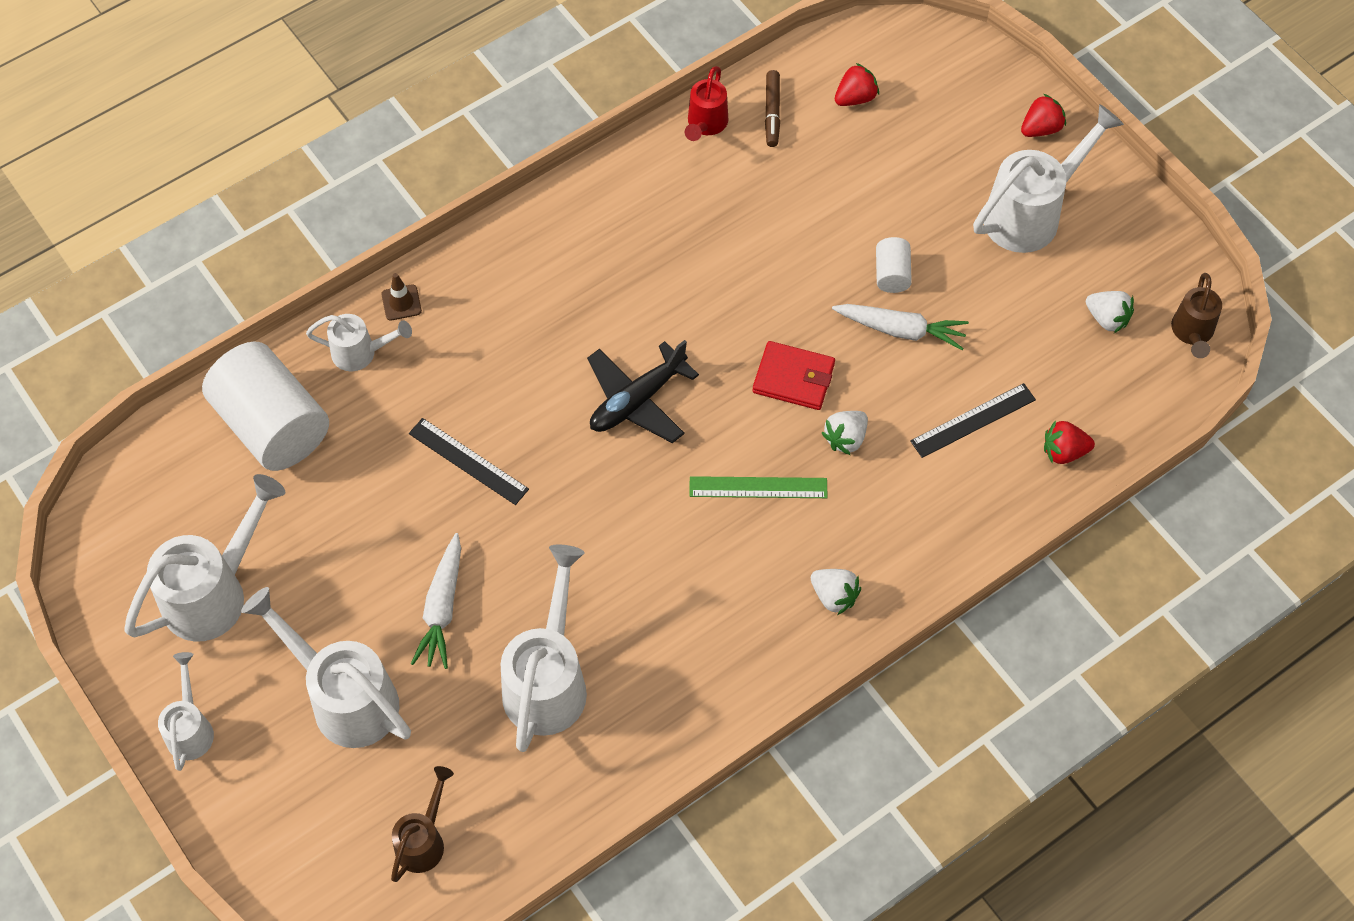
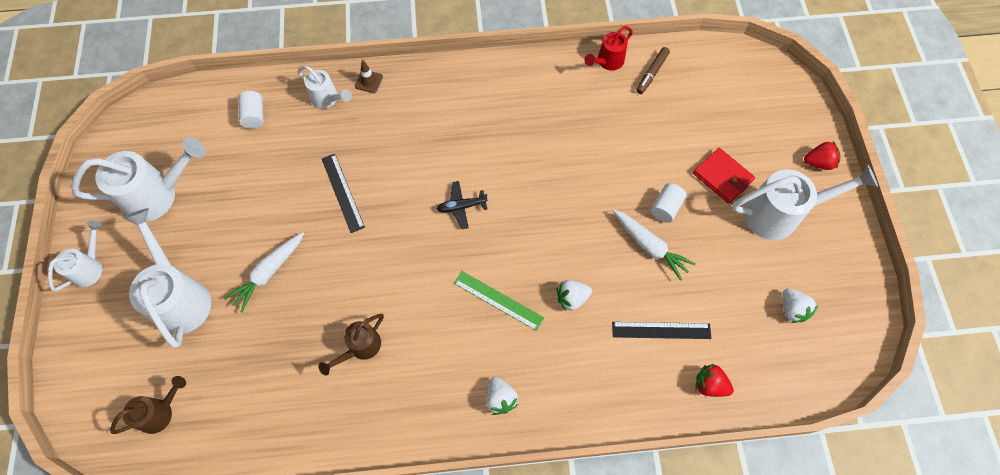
camera: 30 degrees right, 5 degrees up
white cylinder [202,342,329,471] -> white cylinder [238,91,264,129], size x0.44
white watering can [501,545,587,752] -> none
black plane [587,340,699,443] -> black plane [437,181,488,229], size x0.60
red wallet [752,341,835,410] -> red wallet moved to [693,148,755,204]
red strawberry [835,63,879,106] -> none
brown watering can [1171,273,1222,358] -> brown watering can moved to [318,314,384,375]

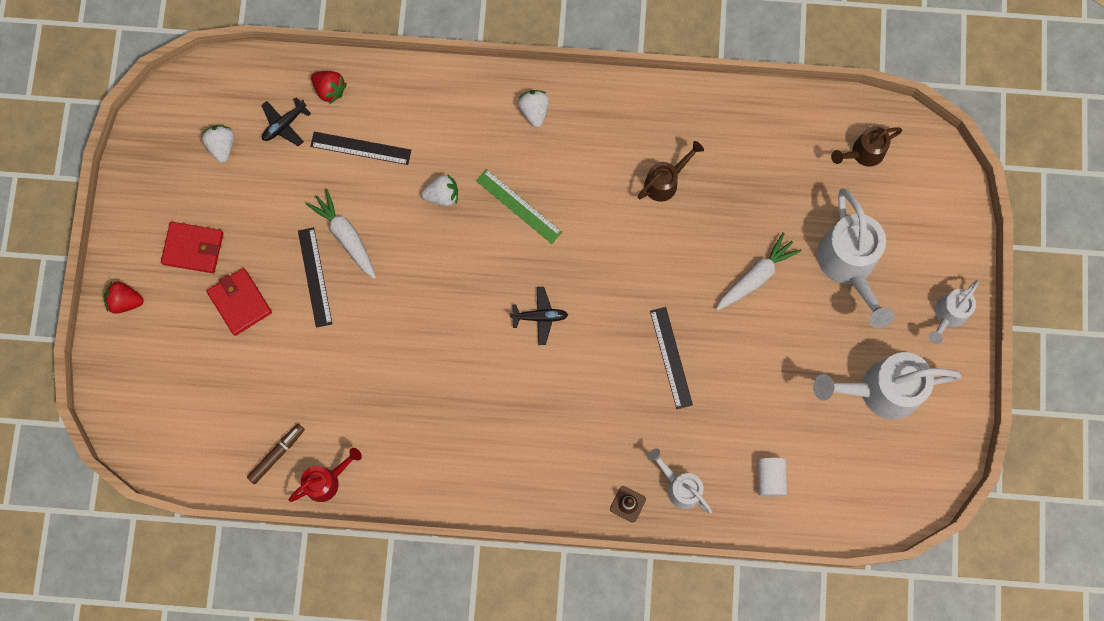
camera: 170 degrees left, 10 degrees up
white cylinder [651,183,687,223] -> black ruler [298,227,332,328]
white watering can [732,165,878,240] -> red wallet [161,222,224,273]
none -> black plane [261,98,311,146]

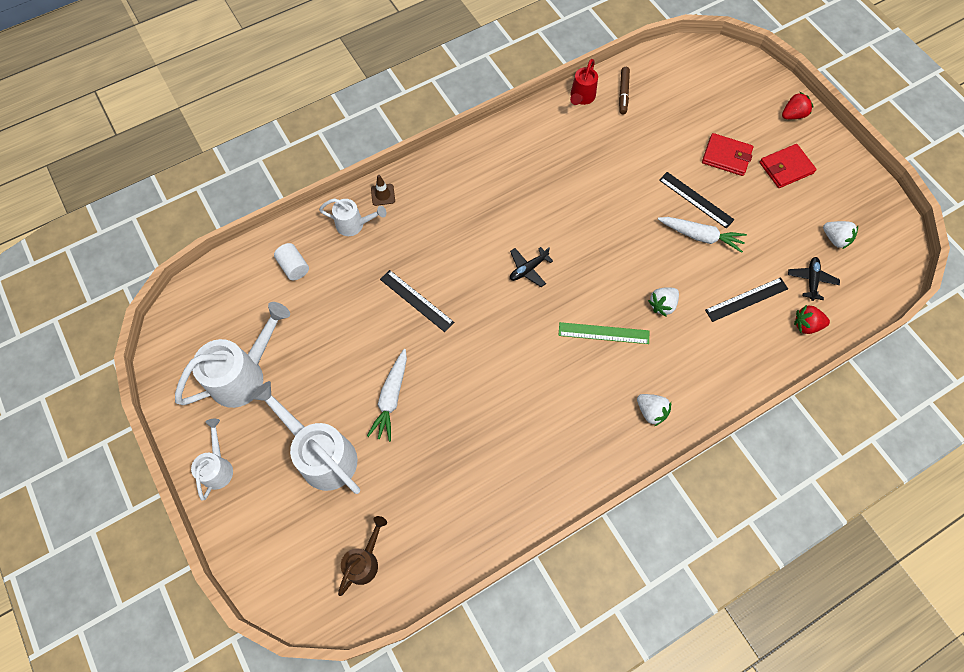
camera: 145 degrees right, 10 degrees down
brown watering can [637,141,704,202] -> none

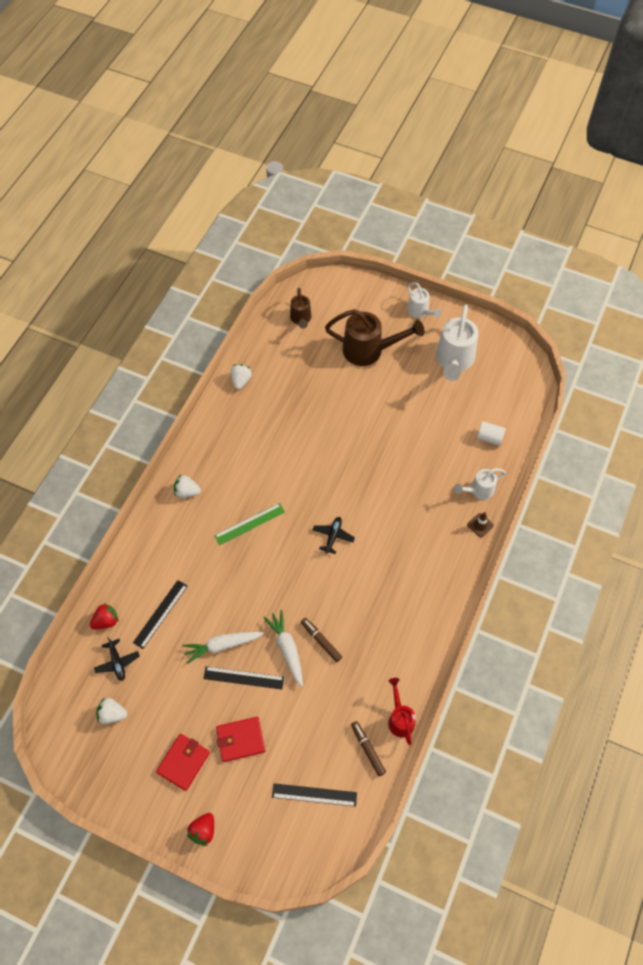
camera: 145 degrees right, 5 degrees down
white watering can [251,381,360,494] -> brown watering can [325,309,424,366]
white carrot [367,349,407,442] -> white carrot moved to [263,610,303,687]
black ruler [380,270,454,332] -> black ruler moved to [272,783,357,807]
white strawberry [648,287,679,317] -> white strawberry moved to [230,364,252,389]
none -> brown marker [301,618,342,662]

